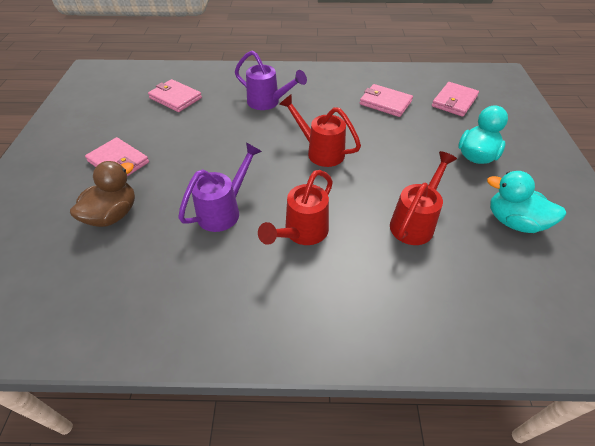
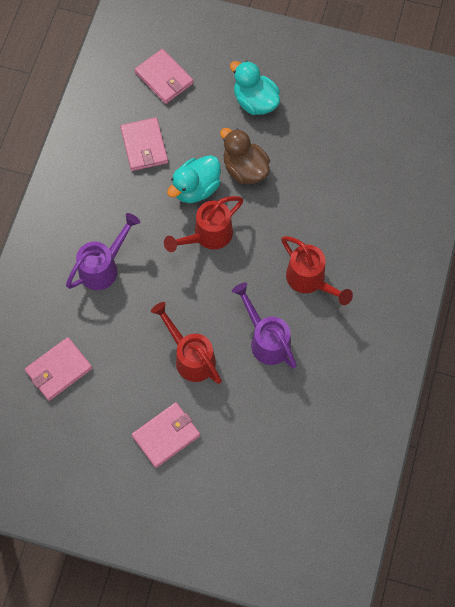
camera: 75 degrees left, 20 degrees up
brown duck [70,161,135,227] -> brown duck moved to [220,128,270,184]
pink wallet [360,84,413,117] -> pink wallet turned 60 degrees counterclockwise [120,117,168,171]
red watering can [390,151,457,245] -> red watering can moved to [151,302,222,384]
turquoise duck [487,171,566,233] -> turquoise duck moved to [167,155,221,203]

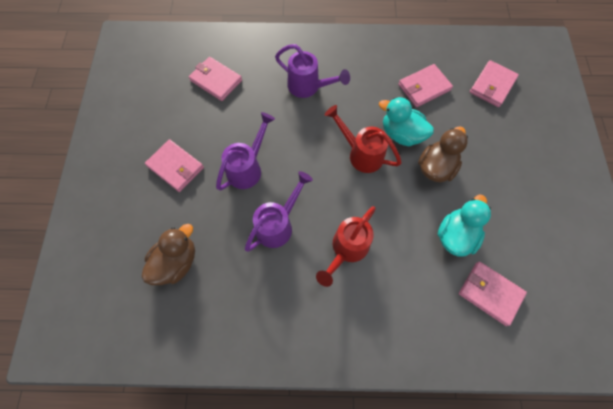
camera: 75 degrees right, 0 degrees up
red watering can [151,302,222,384] -> purple watering can [216,112,275,191]
turquoise duck [230,61,280,115] -> turquoise duck moved to [437,194,491,257]
none -> brown duck [142,224,195,285]
none -> pink wallet [459,262,527,326]

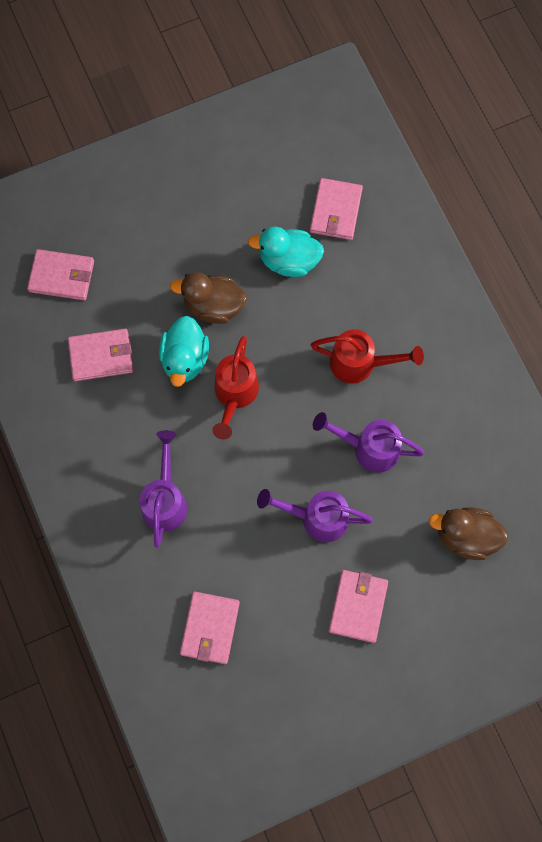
camera: 115 degrees left, 5 degrees up
pink wallet [398,64,453,107] -> pink wallet turned 45 degrees counterclockwise [68,329,133,381]

